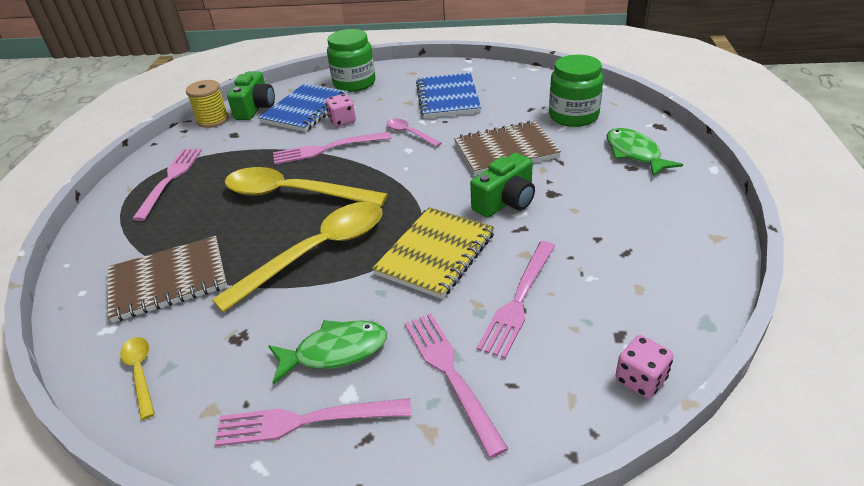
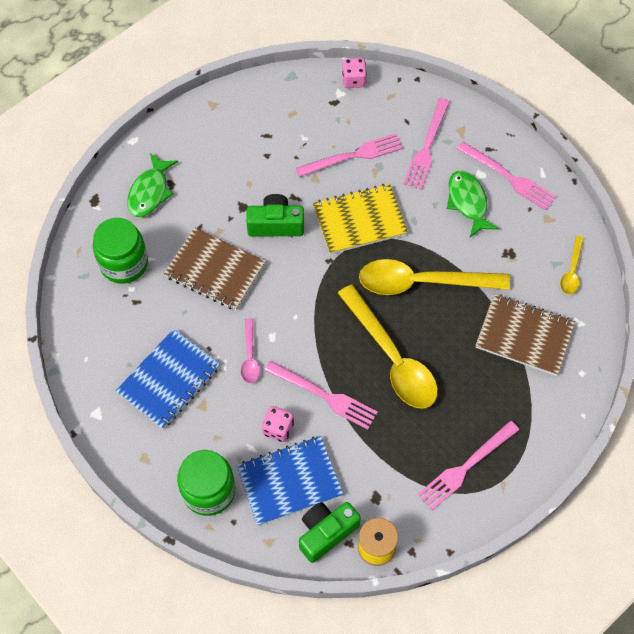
camera: 140 degrees left, 25 degrees up
green fish [268,320,387,384] -> green fish turned 45 degrees clockwise [447,171,499,237]

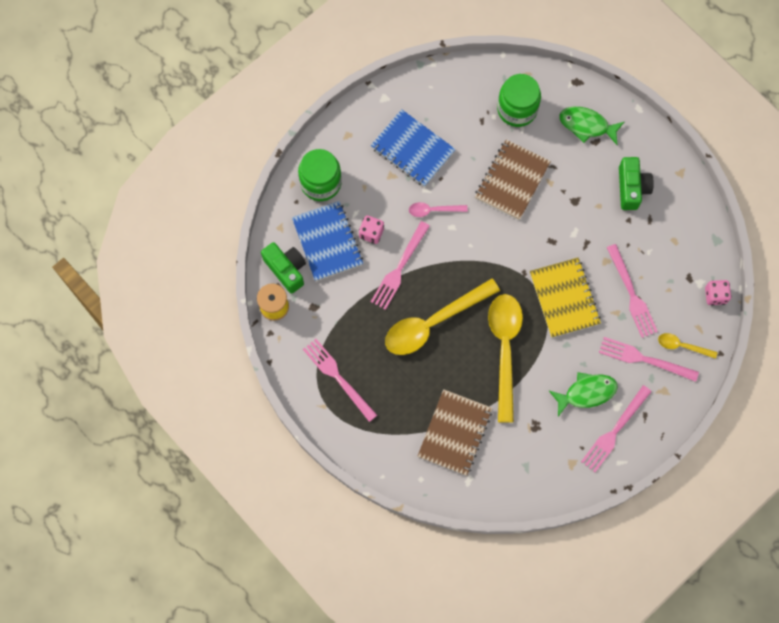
camera: 90 degrees right, 10 degrees up
green camera [246,194,304,237] -> green camera moved to [619,157,654,210]
yellow spoon [560,236,584,295] -> yellow spoon moved to [658,333,718,359]

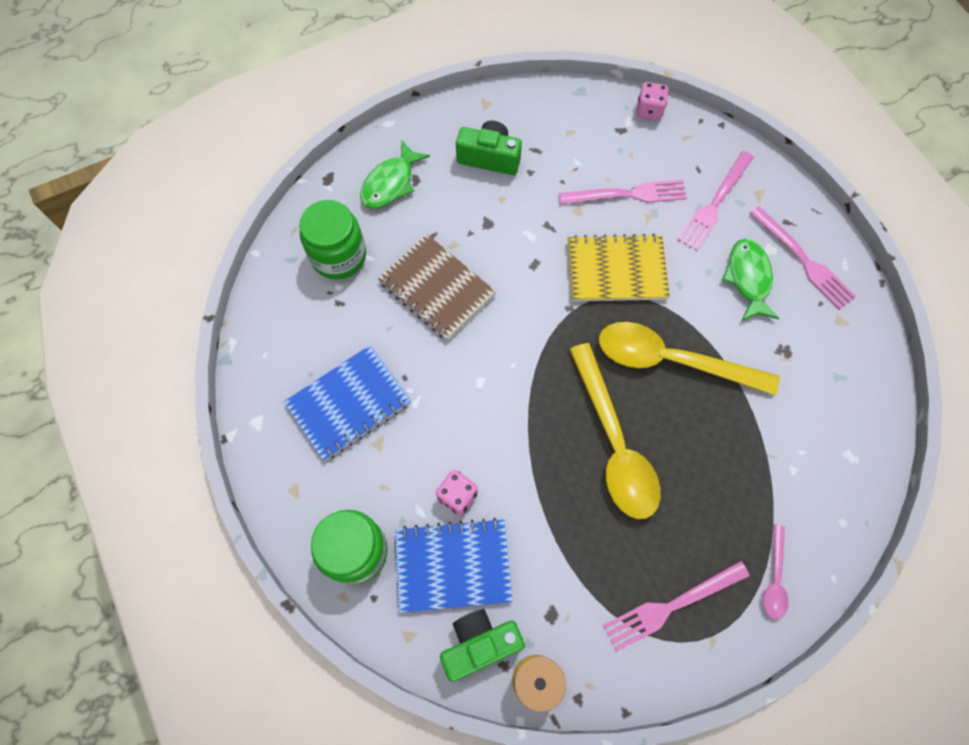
camera: 75 degrees left, 5 degrees down
pink fork [371,221,430,310] -> none
pink spoon [409,202,468,217] -> pink spoon moved to [763,524,789,620]
brown notebook [417,389,493,476] -> none
yellow spoon [658,333,718,359] -> none

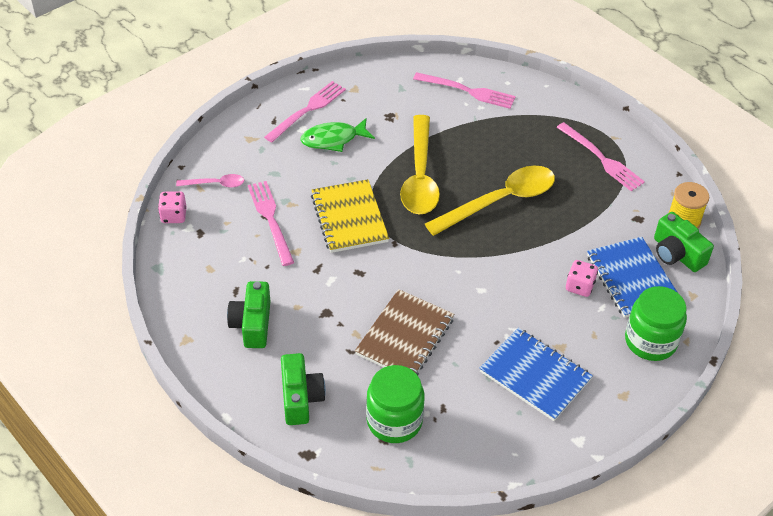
camera: 105 degrees left, 20 degrees down
green fish [360,140,430,209] -> green camera [281,353,326,425]
pink fork [678,151,754,251] -> pink fork moved to [413,72,516,109]
pink spoon [763,524,789,620] -> pink spoon moved to [176,174,244,188]

